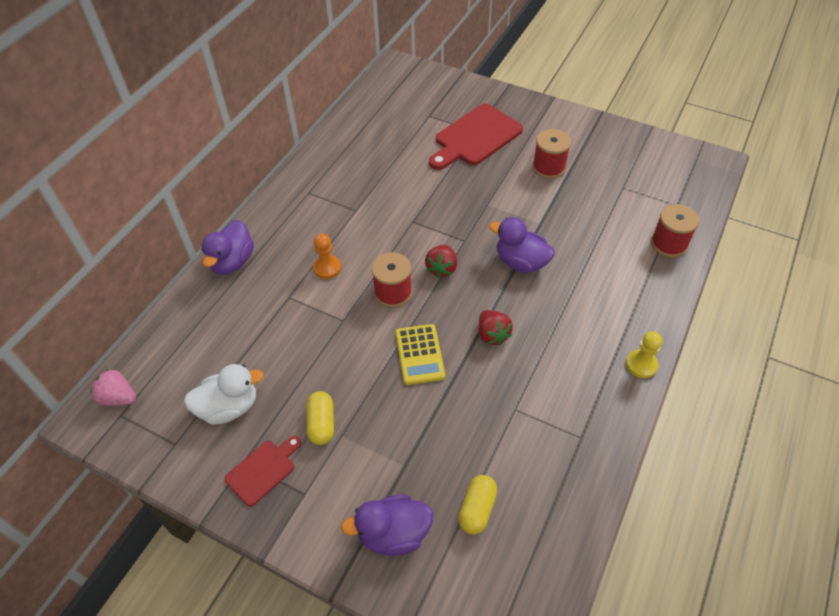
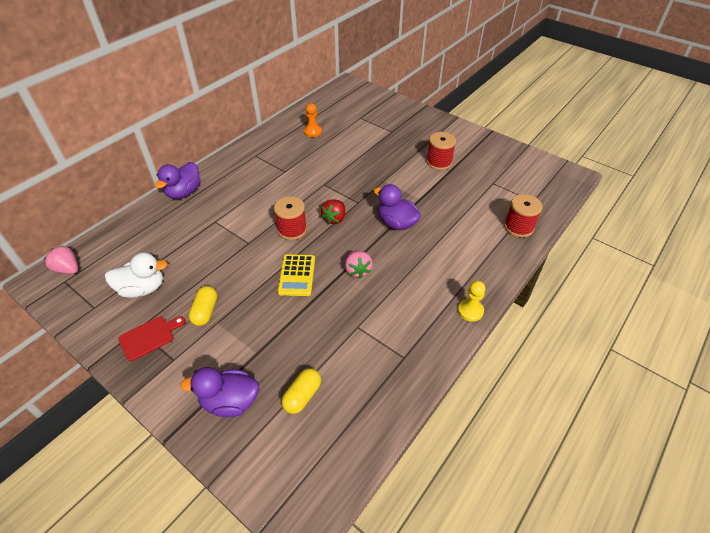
camera: 10 degrees right, 5 degrees down
orange pawn [313,233,341,279] -> orange pawn moved to [304,103,322,137]
red cutting board [429,104,523,170] -> none
red strawberry [479,310,513,345] -> pink strawberry [345,250,373,278]

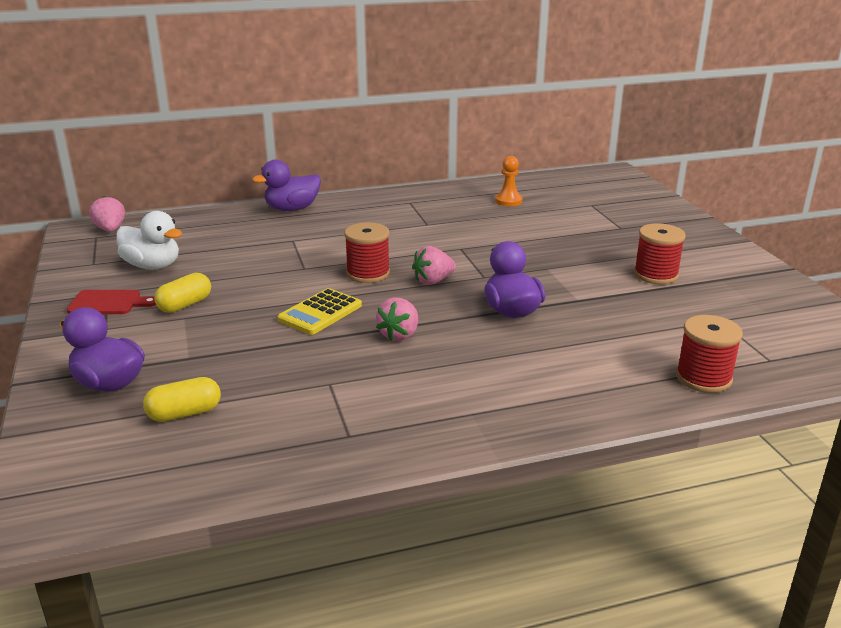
camera: 35 degrees right, 20 degrees down
red strawberry [321,199,345,224] -> pink strawberry [412,246,456,285]
yellow pawn [458,281,486,322] -> none

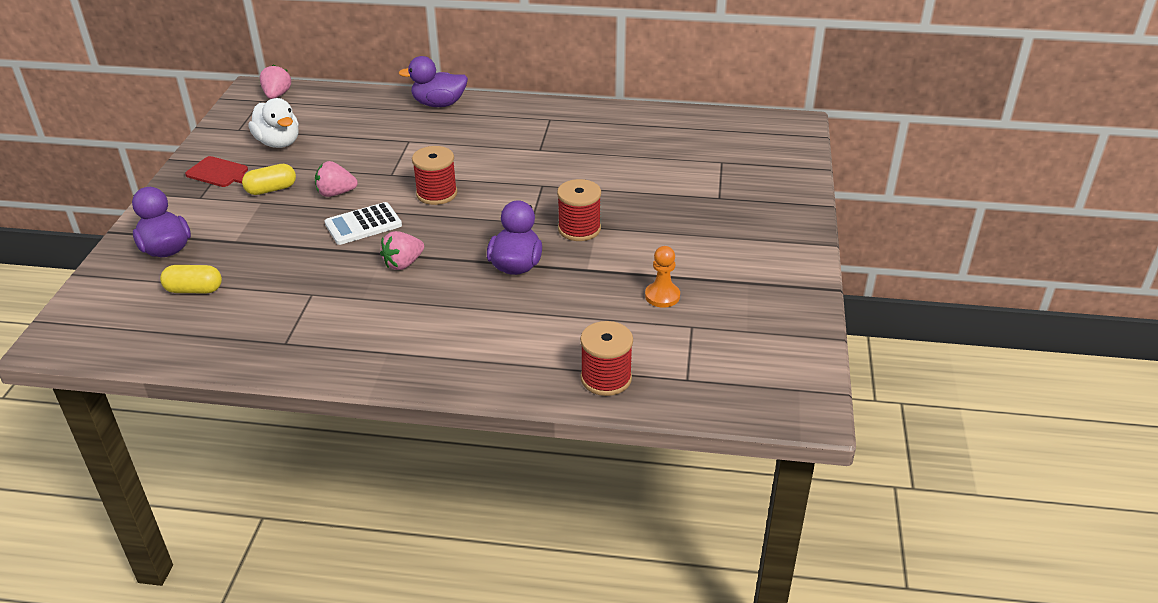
camera: 25 degrees right, 10 degrees up
yellow calculator [277,288,362,335] -> white calculator [325,202,402,245]
pink strawberry [412,246,456,285] -> pink strawberry moved to [315,161,358,197]
orange pawn [495,156,522,206] -> orange pawn moved to [645,246,680,308]
red spool [634,223,686,284] -> red spool moved to [557,179,601,241]

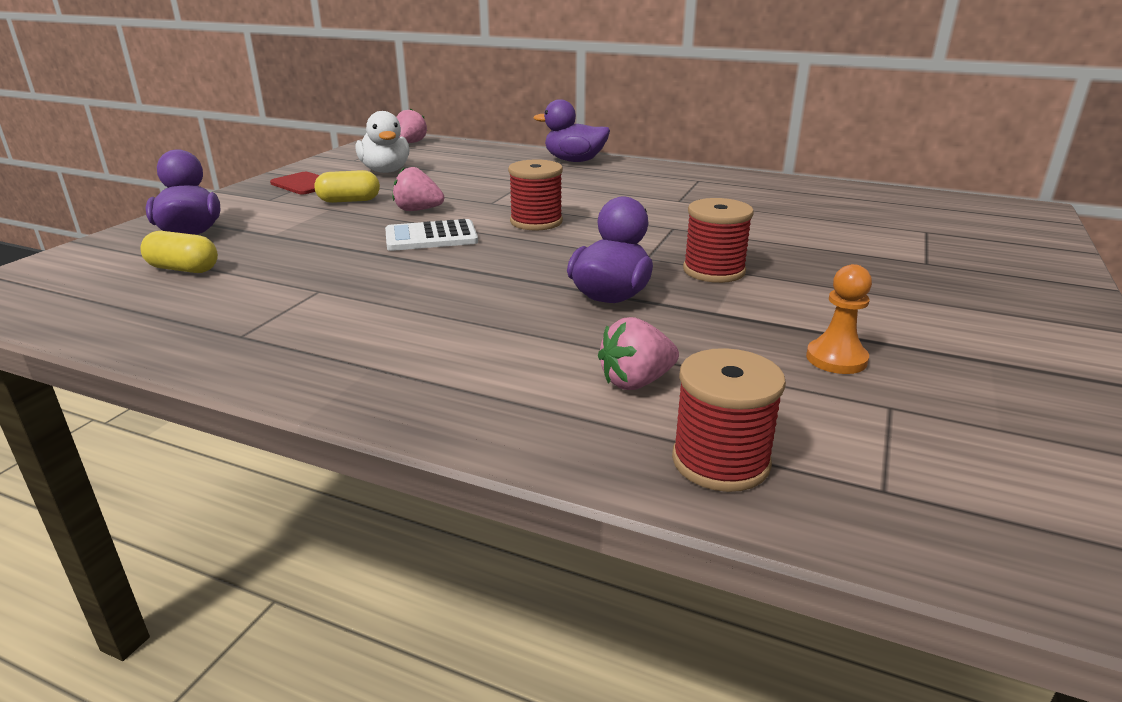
camera: 15 degrees right, 10 degrees down
pink strawberry [380,231,424,270] -> pink strawberry moved to [598,317,679,390]

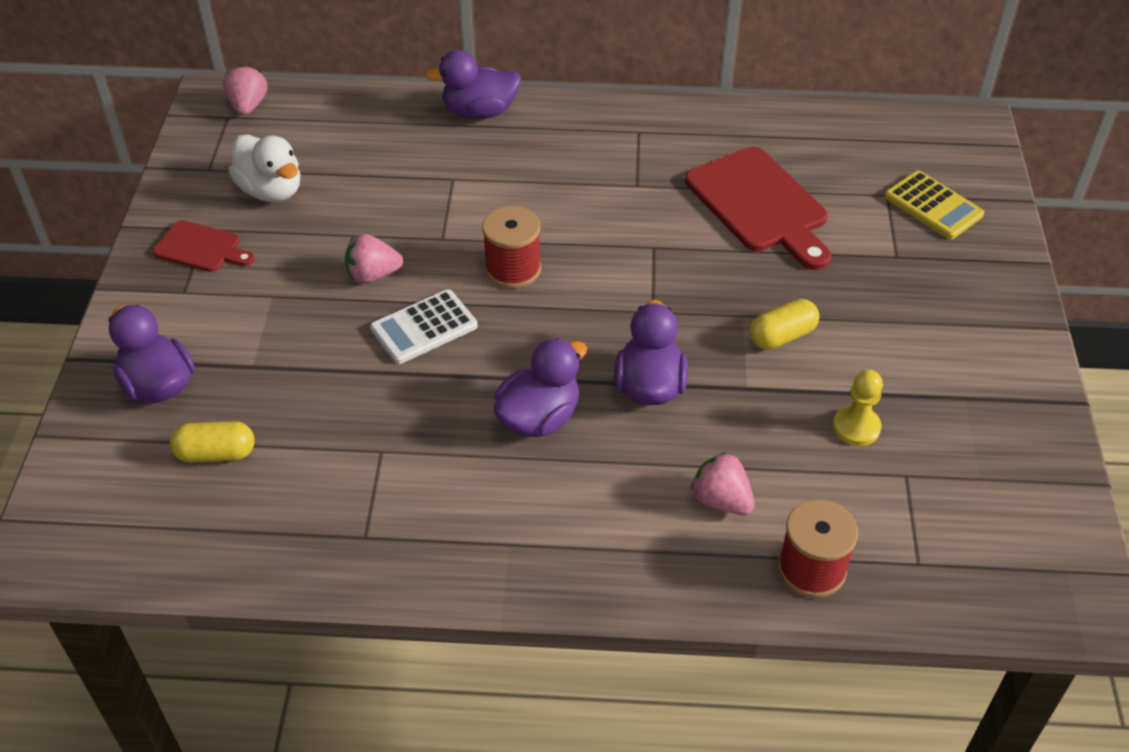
camera: 20 degrees left, 20 degrees up
yellow capsule [314,170,380,203] -> yellow capsule moved to [750,299,819,350]
pink strawberry [598,317,679,390] -> pink strawberry turned 90 degrees clockwise [691,452,755,515]
red spool [683,198,754,283] -> none
orange pawn [806,264,872,374] -> yellow pawn [833,370,883,446]
none -> purple duck [494,338,587,437]
none -> red cutting board [685,147,831,270]
none -> yellow calculator [885,171,984,239]

